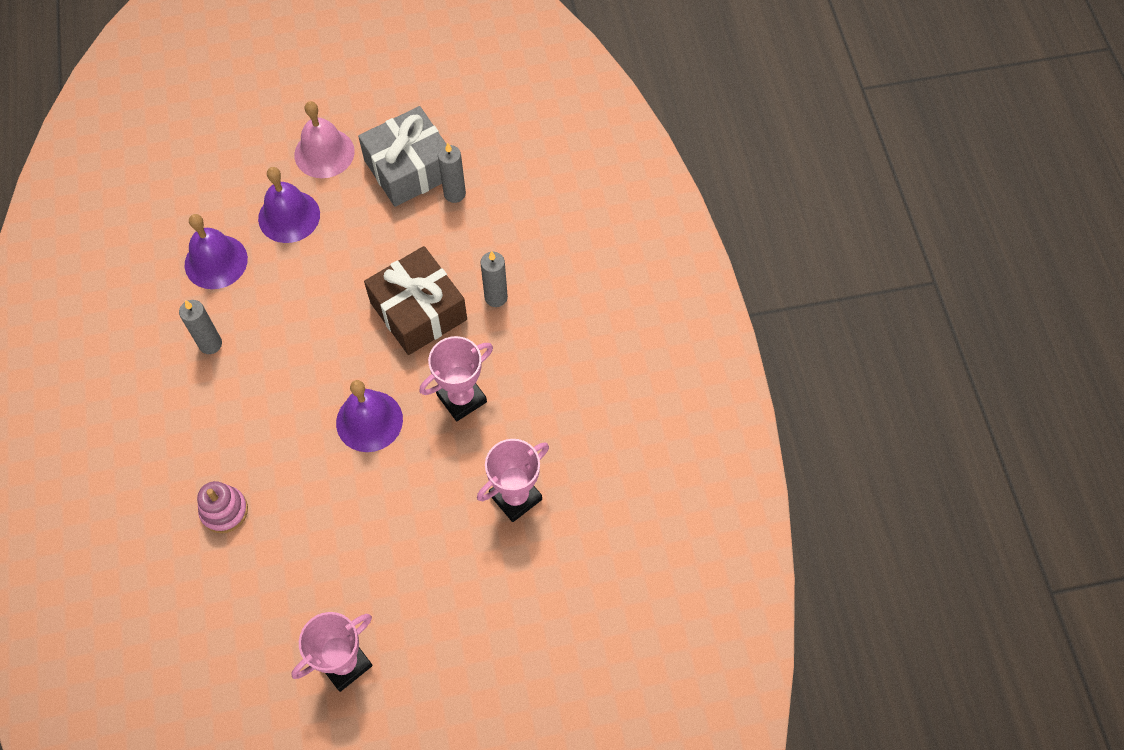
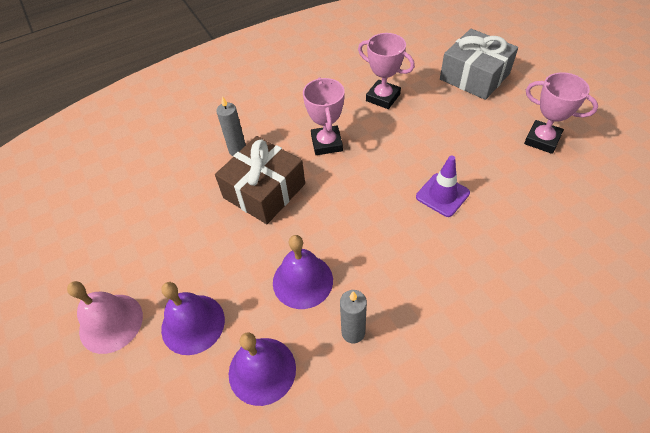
camera: 105 degrees left, 10 degrees down
pink stacking toy [197,481,248,533] -> none
purple bell [336,380,403,452] -> purple bell moved to [273,235,333,309]
grey gift [358,106,447,207] -> grey gift moved to [440,29,518,100]
pink trophy [419,336,493,421] -> pink trophy turned 45 degrees clockwise [303,78,345,155]
grey candle [438,143,466,203] -> none
none -> purple traffic cone [416,155,470,217]

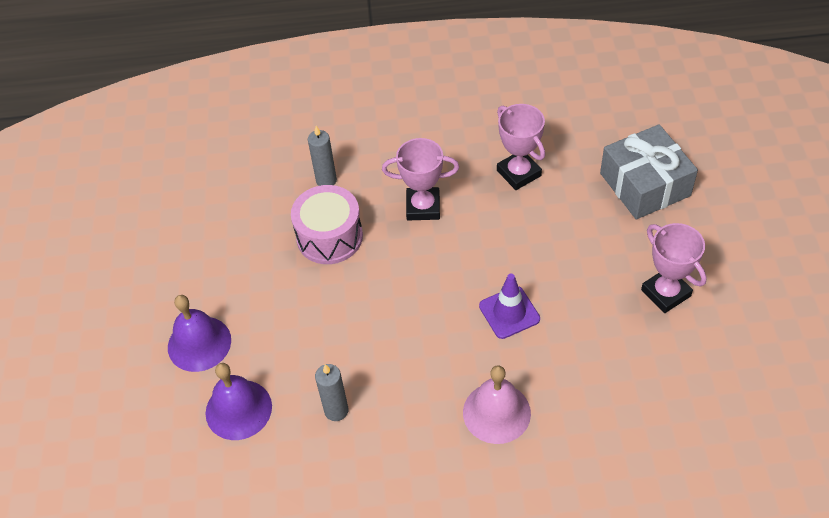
camera: 25 degrees right, 0 degrees up
pink bell [67,281,143,354] -> pink bell moved to [463,365,531,444]
brown gift [215,136,305,224] -> pink drum [291,185,363,264]
purple bell [273,235,333,309] -> none
pink trophy [303,78,345,155] -> pink trophy turned 75 degrees clockwise [382,138,459,220]

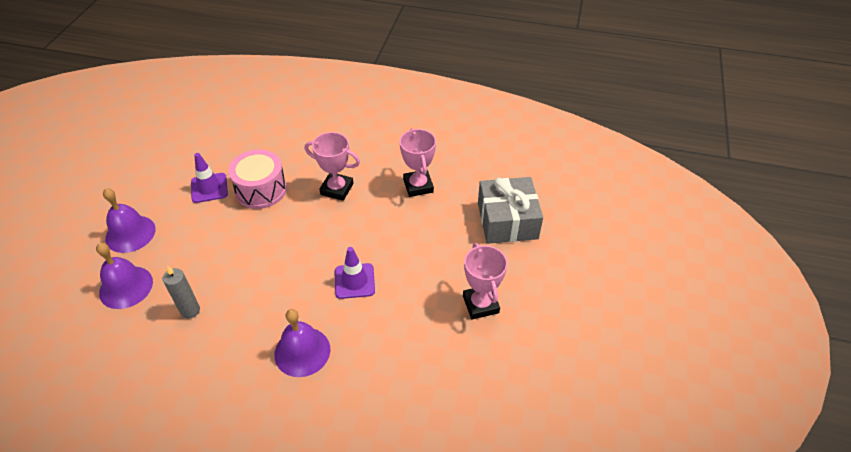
camera: 15 degrees right, 5 degrees down
grey candle [308,126,337,186] -> none
pink bell [463,365,531,444] -> purple bell [274,309,330,377]
none -> purple traffic cone [191,153,228,203]

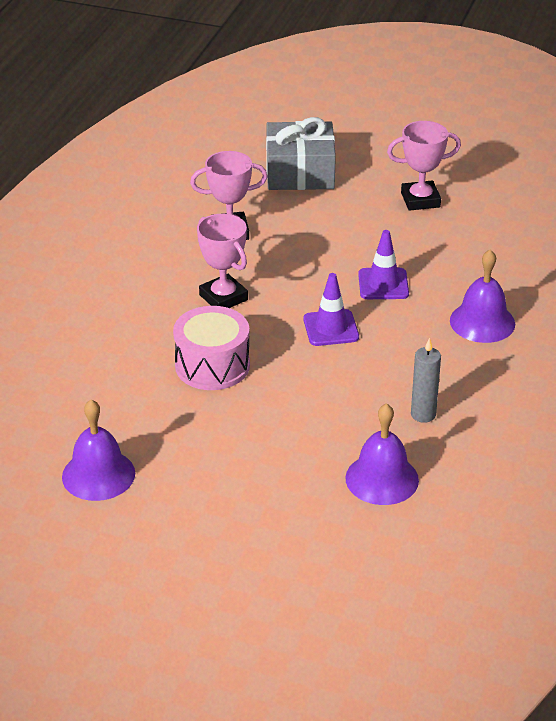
camera: 85 degrees left, 10 degrees down
purple bell [103,188,156,253] -> purple bell moved to [62,399,135,501]
purple traffic cone [191,153,228,203] -> purple traffic cone moved to [303,273,359,346]
pink trophy [305,132,360,201] -> pink trophy turned 60 degrees counterclockwise [197,214,248,308]

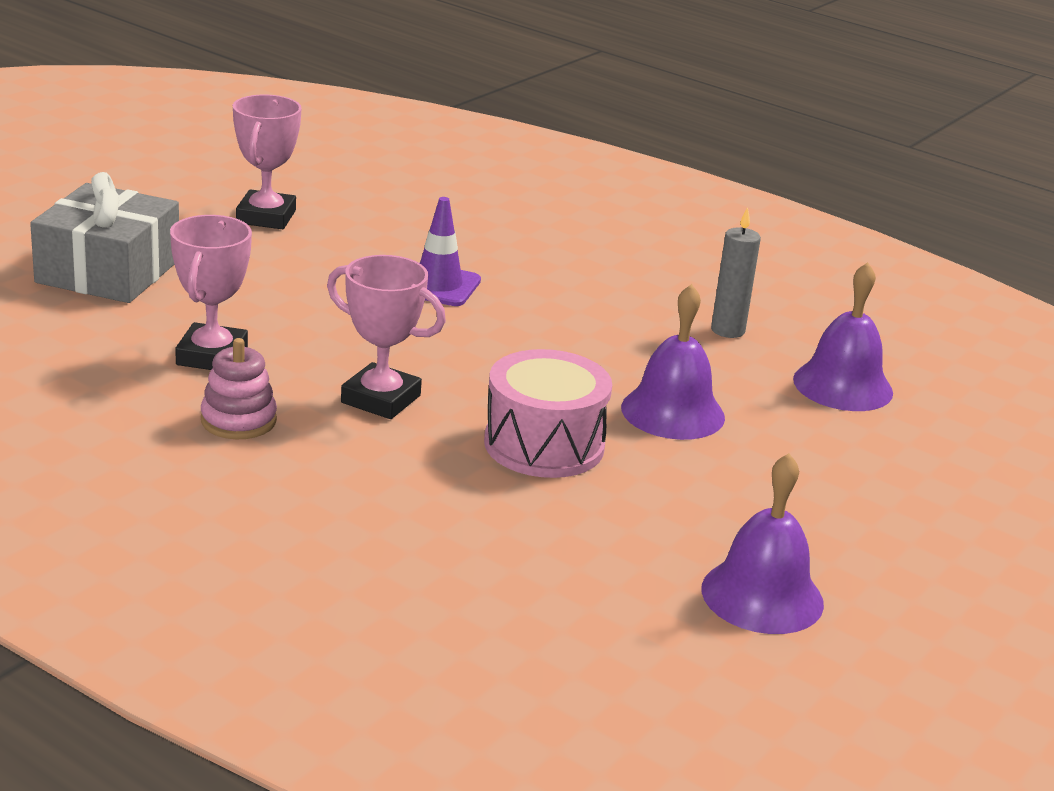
camera: 75 degrees left, 10 degrees down
pink trophy [197,214,248,308] -> pink trophy turned 45 degrees clockwise [327,255,446,419]
purple traffic cone [303,273,359,346] -> none
purple bell [450,249,515,343] -> purple bell moved to [621,284,725,440]
none -> pink stacking toy [201,338,277,439]

